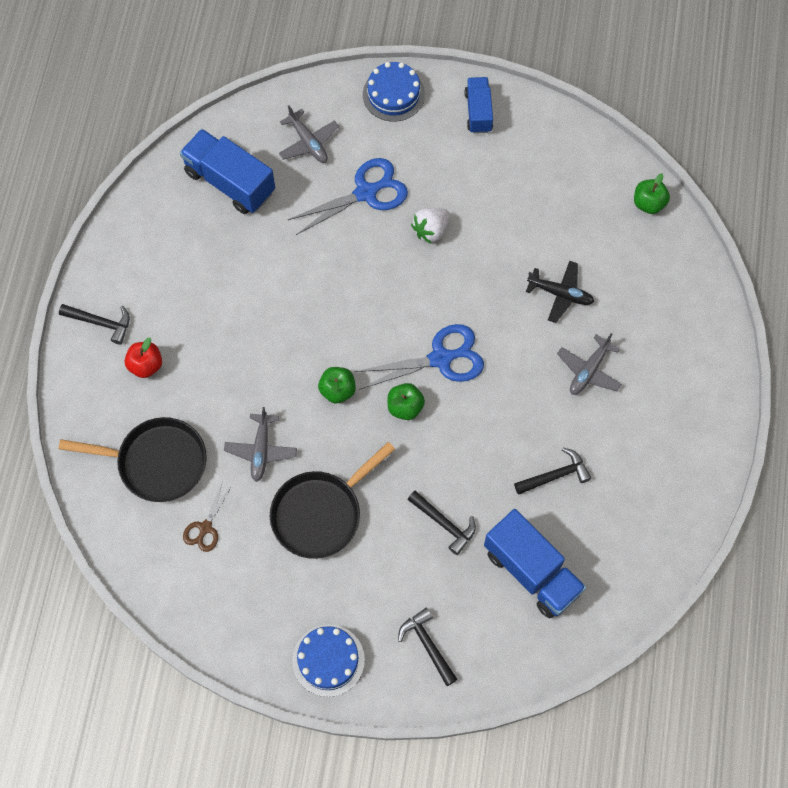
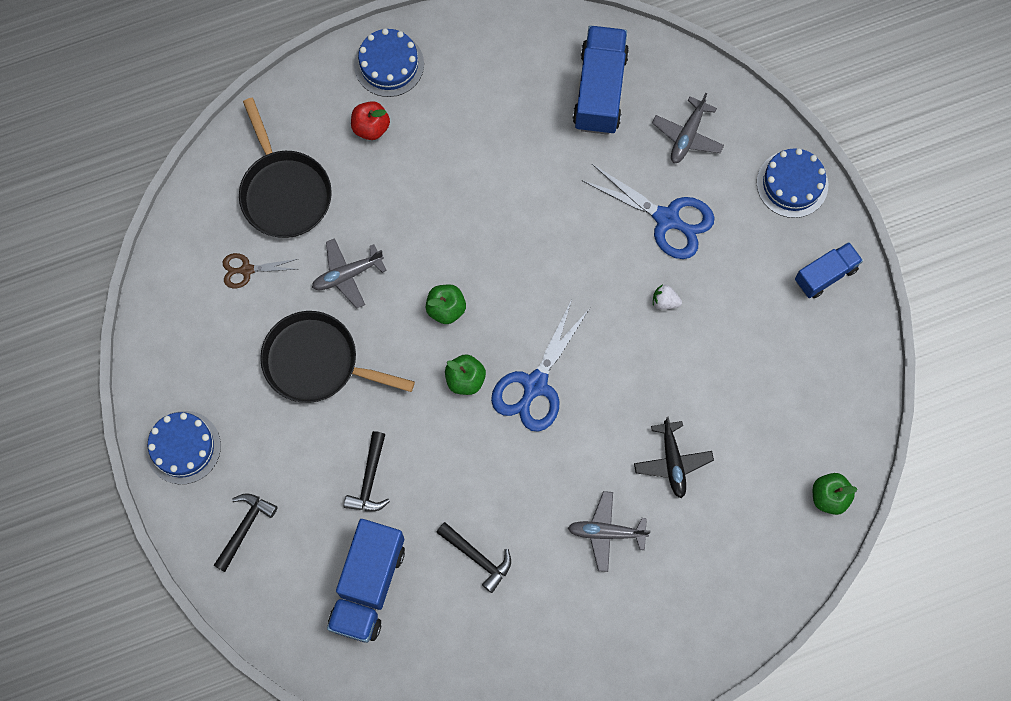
camera: 60 degrees right, 5 degrees up
black hammer [59,304,130,345] -> blue cake [354,29,424,97]
blue scissors [354,324,484,390] -> blue scissors turned 75 degrees clockwise [491,300,590,432]
white strawberry [411,208,450,243] -> white strawberry [653,284,682,310], size x0.65

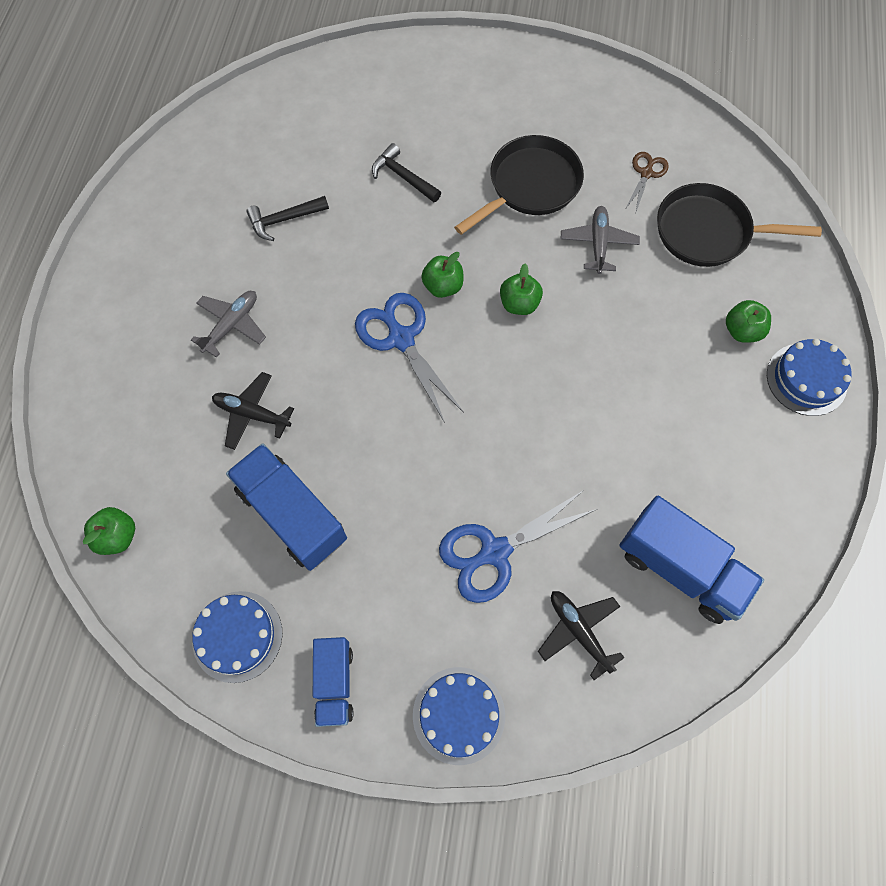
camera: 120 degrees right, 5 degrees down
blue cake [146,411,221,484] -> blue cake moved to [192,591,282,683]
black hammer [213,493,278,572] -> none
blue truck [327,519,405,643] -> blue truck moved to [226,443,347,571]
red apple [351,101,390,140] -> green apple [726,300,771,343]
grey plane [652,93,724,163] -> black plane [538,591,625,680]
white strawberry [653,284,682,310] -> none

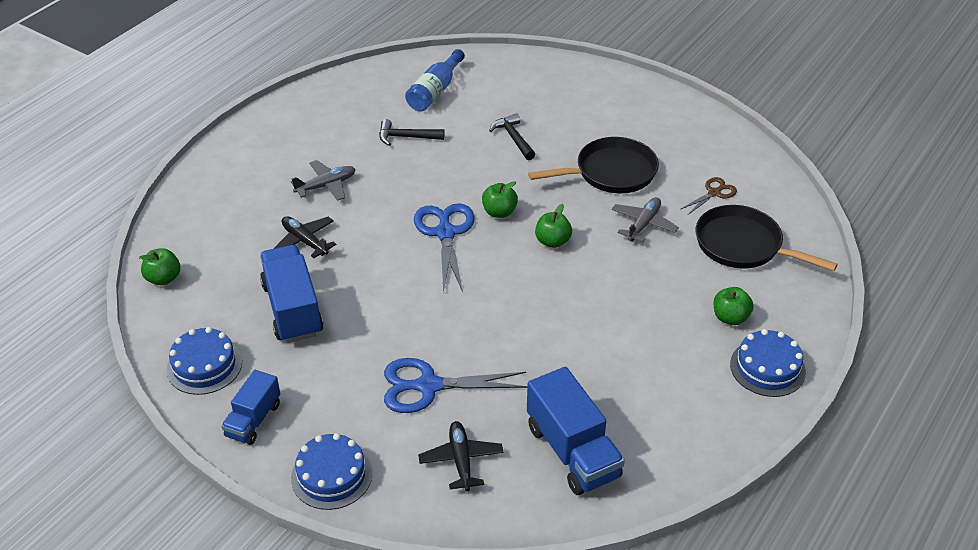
camera: 25 degrees right, 25 degrees down
none -> blue bottle [405,49,465,111]

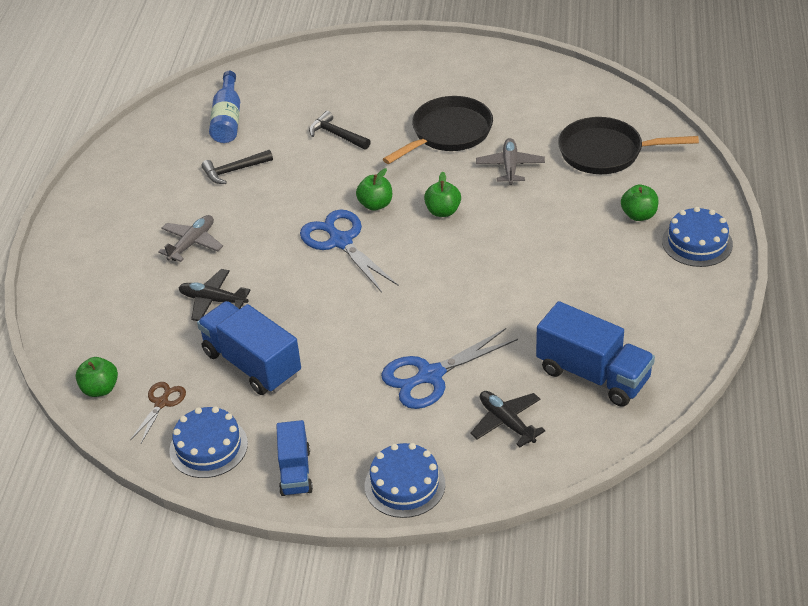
camera: 25 degrees left, 0 degrees up
brown scissors [680,177,737,215] -> brown scissors moved to [130,382,186,443]

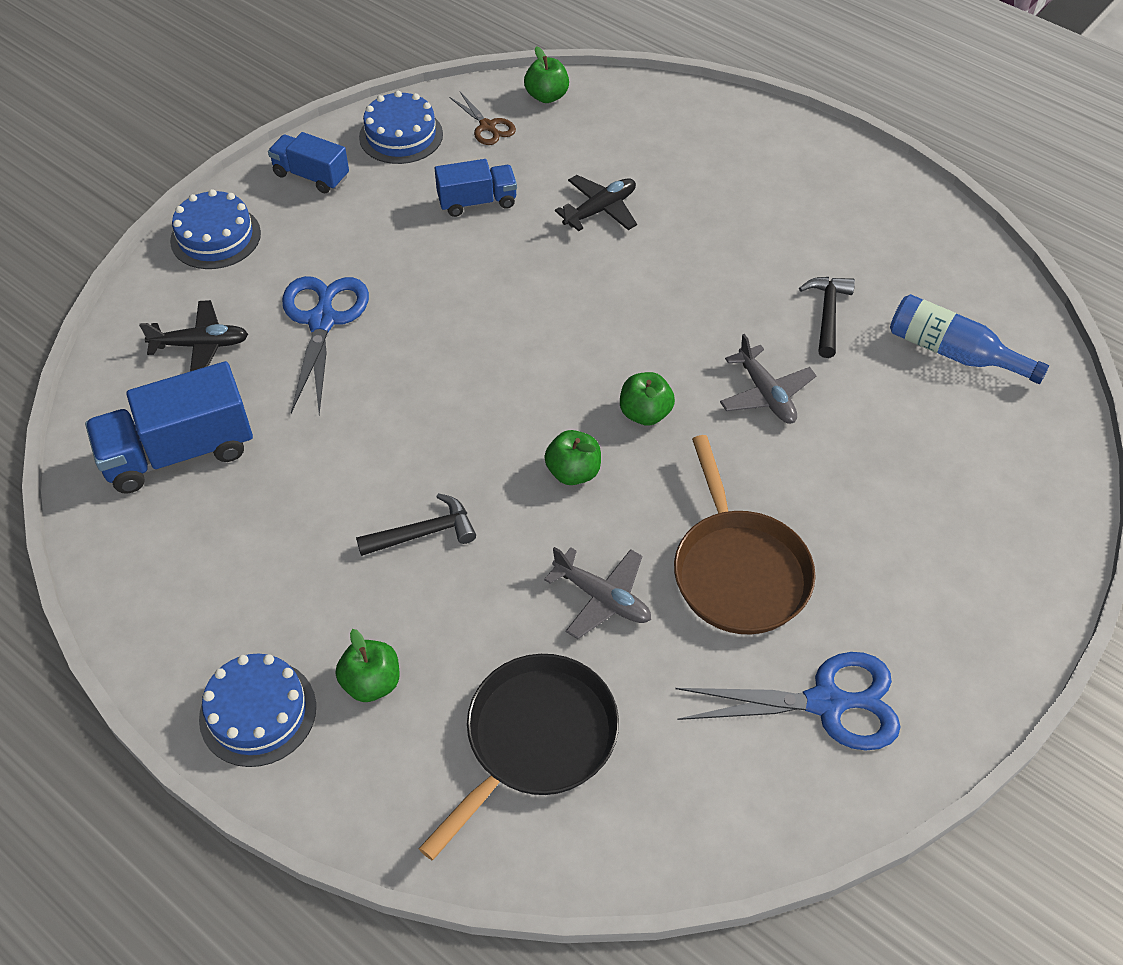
camera: 120 degrees right, 10 degrees up
grey plane [158,215,223,262] -> grey plane moved to [720,334,817,424]
blue truck [197,301,301,395] -> blue truck [435,159,517,217], size x0.61
blue scissors [300,209,399,293] -> blue scissors moved to [675,652,901,751]
black hammer [309,111,371,149] -> black hammer moved to [356,493,476,556]
black pan [383,96,493,164] -> brown pan [674,435,816,634]

